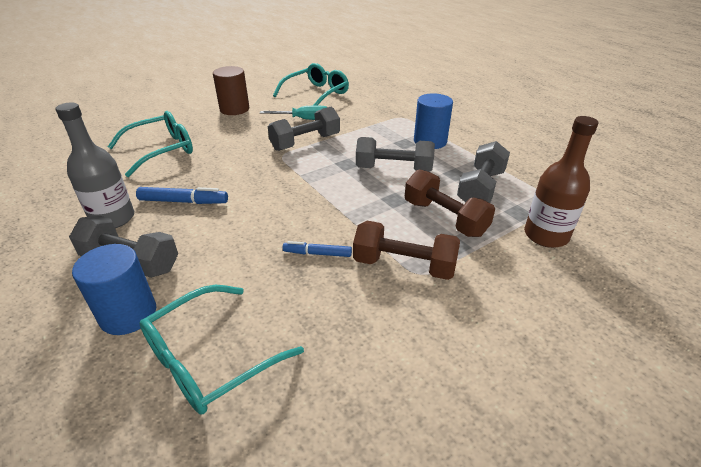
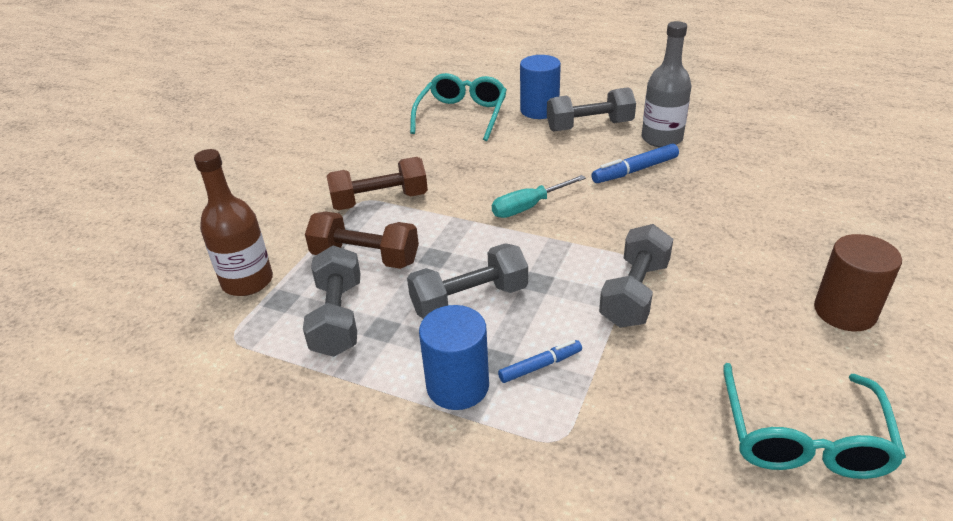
camera: 150 degrees right, 0 degrees up
turquoise glasses [108,111,193,177] -> none
turquoise screwdriver [260,106,327,120] -> turquoise screwdriver moved to [492,175,586,218]
blue marker [282,241,352,257] -> blue marker moved to [498,340,582,383]

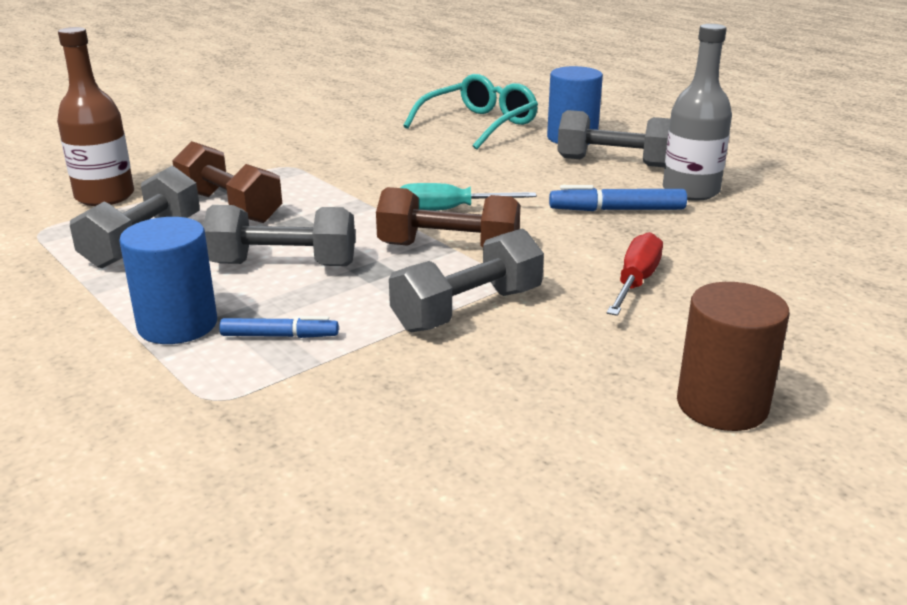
camera: 25 degrees right, 10 degrees down
brown dumbbell [327,157,428,210] -> brown dumbbell moved to [376,187,521,248]
turquoise glasses [723,363,906,479] -> none
none -> red screwdriver [607,232,663,316]

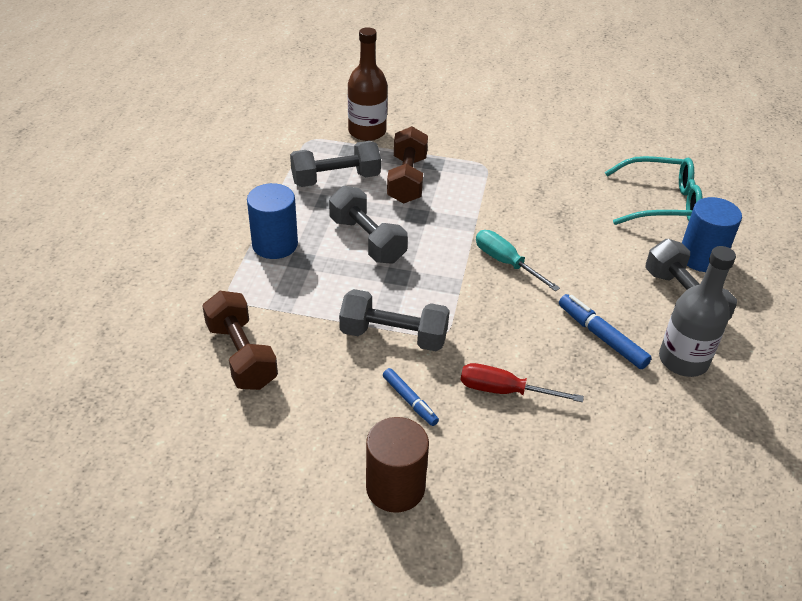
camera: 50 degrees right, 15 degrees up
blue marker [219,316,339,338] -> blue marker moved to [383,368,439,426]
brown dumbbell [376,187,521,248] -> brown dumbbell moved to [202,291,278,390]
red screwdriver [607,232,663,316] -> red screwdriver turned 150 degrees counterclockwise [461,363,584,402]

